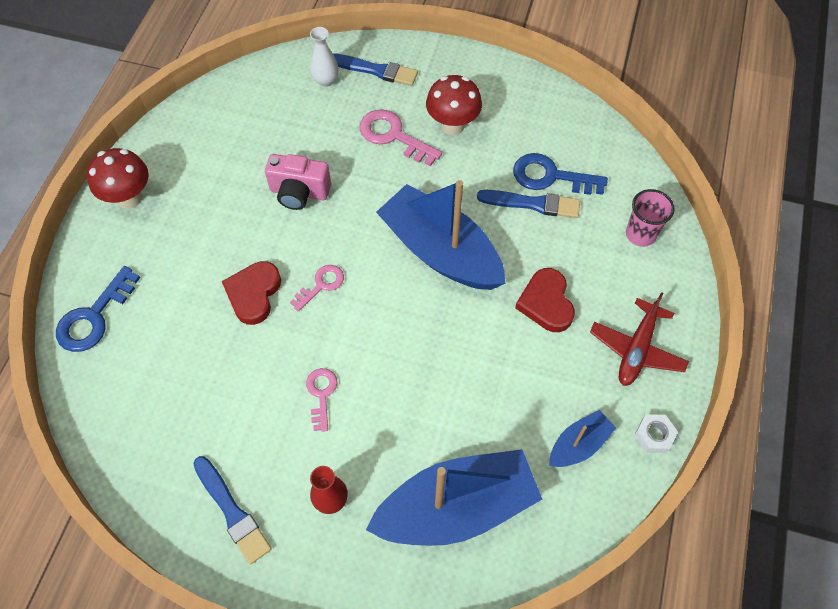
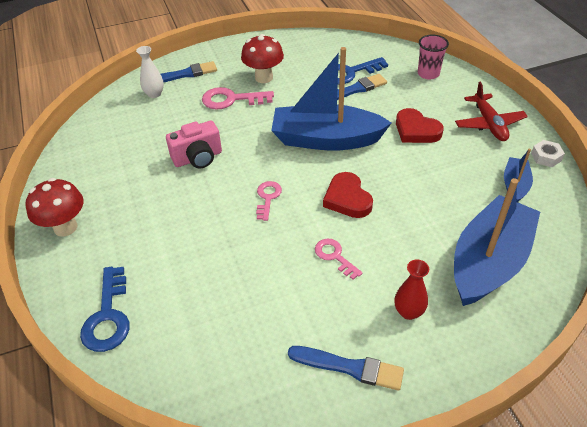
camera: 35 degrees left, 15 degrees down
red heart [222,261,281,325] -> red heart moved to [323,172,373,218]

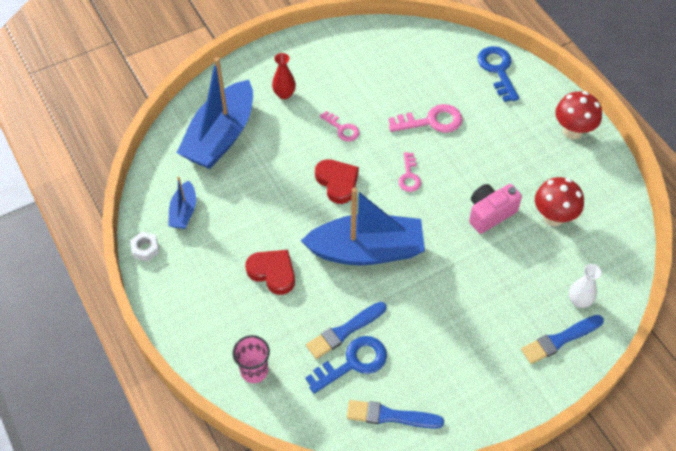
camera: 170 degrees right, 10 degrees up
pink key [202,87,274,110] -> pink key moved to [389,104,463,133]
red mushroom [241,34,284,83] -> red mushroom moved to [535,177,584,226]
blue brush [288,346,404,391] -> blue brush moved to [347,400,444,429]
red plane [455,82,528,141] -> none

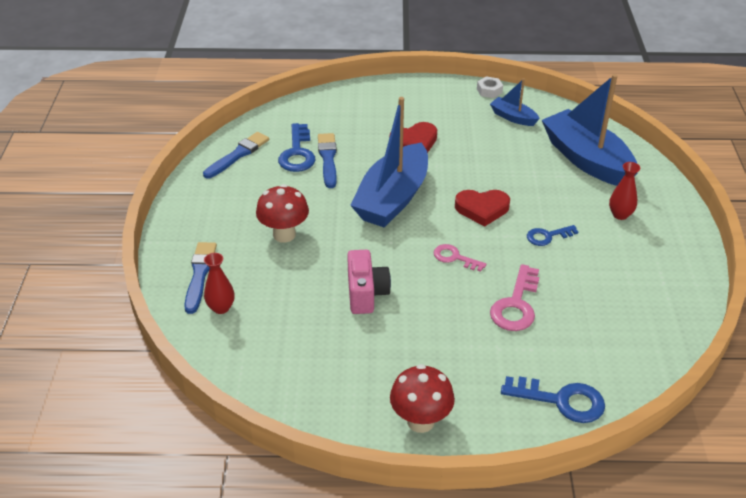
camera: 120 degrees right, 15 degrees down
pink cup [233,335,270,383] -> none
pink key [320,111,360,142] -> blue key [527,225,578,246]
red mushroom [535,177,584,226] -> red mushroom moved to [256,184,309,243]
white vase [569,264,601,308] -> red vase [204,253,235,314]

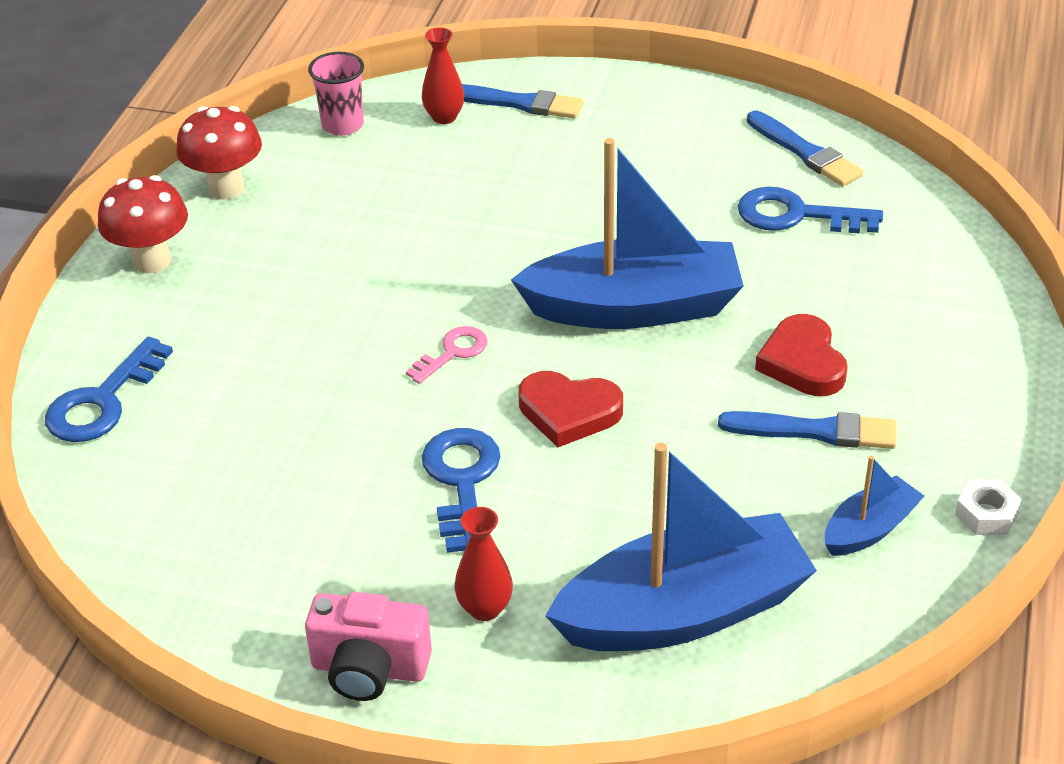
camera: 105 degrees right, 0 degrees up
red mushroom [256,184,309,243] -> red mushroom moved to [176,106,262,200]
blue brush [318,133,337,188] -> blue brush moved to [718,411,897,449]
pink camera [347,250,391,314] -> pink camera moved to [305,592,432,701]
blue boat [350,97,428,227] -> blue boat turned 135 degrees clockwise [511,138,744,329]
red heart [455,190,510,227] -> red heart turned 90 degrees counterclockwise [518,371,623,447]
pink key [490,264,539,331] -> none
blue key [527,225,578,246] -> blue key [422,428,501,553], size x1.61
none -> pink cup [308,52,364,136]

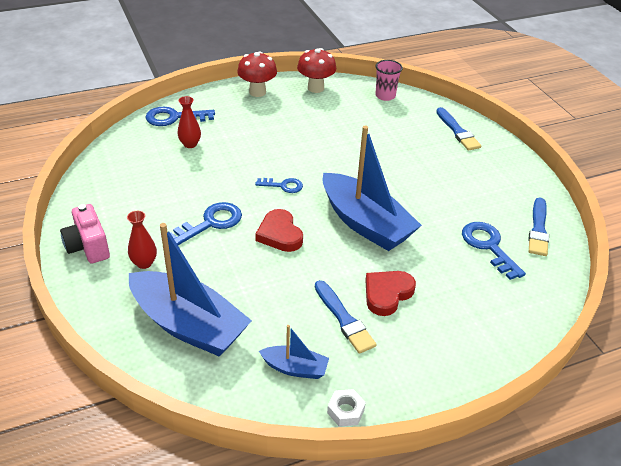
camera: 50 degrees right, 0 degrees up
pink key [406,326,488,384] -> blue key [255,178,303,193]
red vase [422,27,464,124] -> red vase moved to [178,96,201,148]

